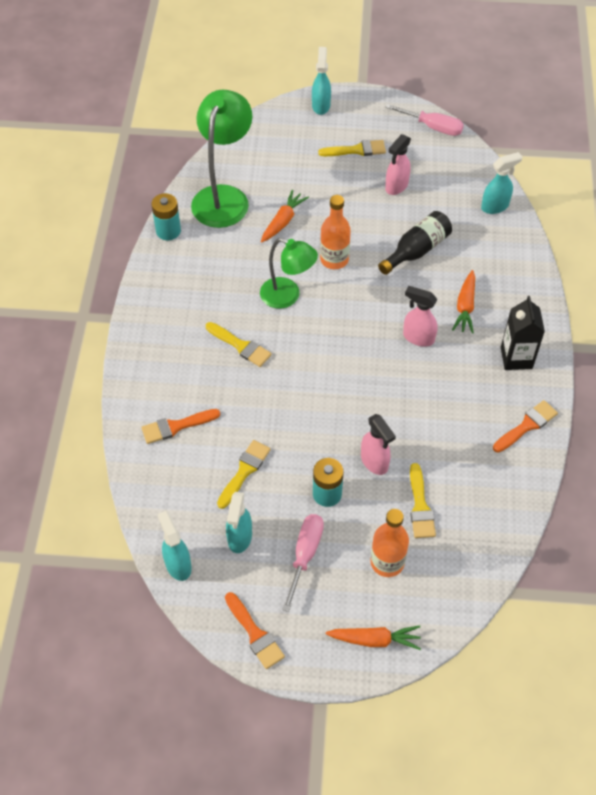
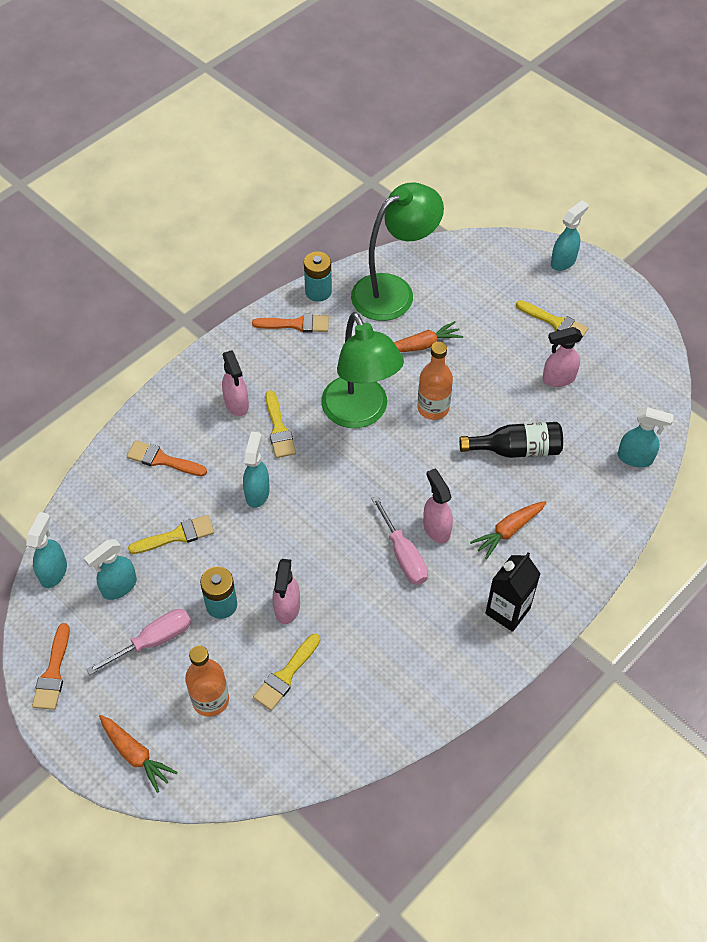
camera: 40 degrees right, 0 degrees up
green lamp [260,238,318,309] -> green lamp [321,312,404,428], size x1.53
pink screwdriver [385,104,464,136] -> pink screwdriver moved to [371,496,428,585]
orange brush [493,400,558,453] -> orange brush moved to [252,314,329,333]
none -> pink spray bottle [222,350,249,416]
none -> turquoise spray bottle [243,431,270,508]

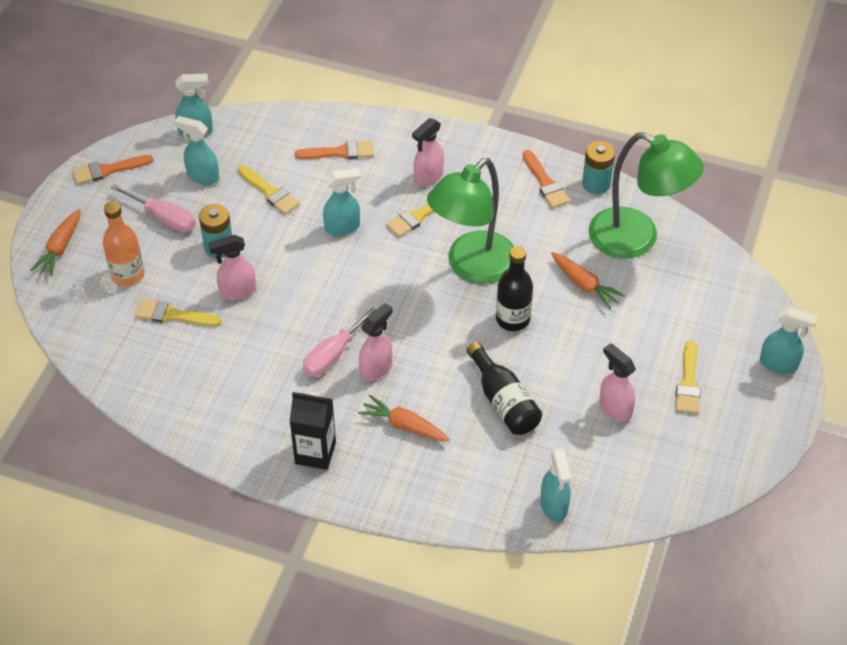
camera: 65 degrees right, 5 degrees down
orange brush [127,440,207,476] -> orange brush turned 90 degrees clockwise [294,140,374,159]
orange bottle [417,342,453,420] -> black bottle [496,246,533,331]

